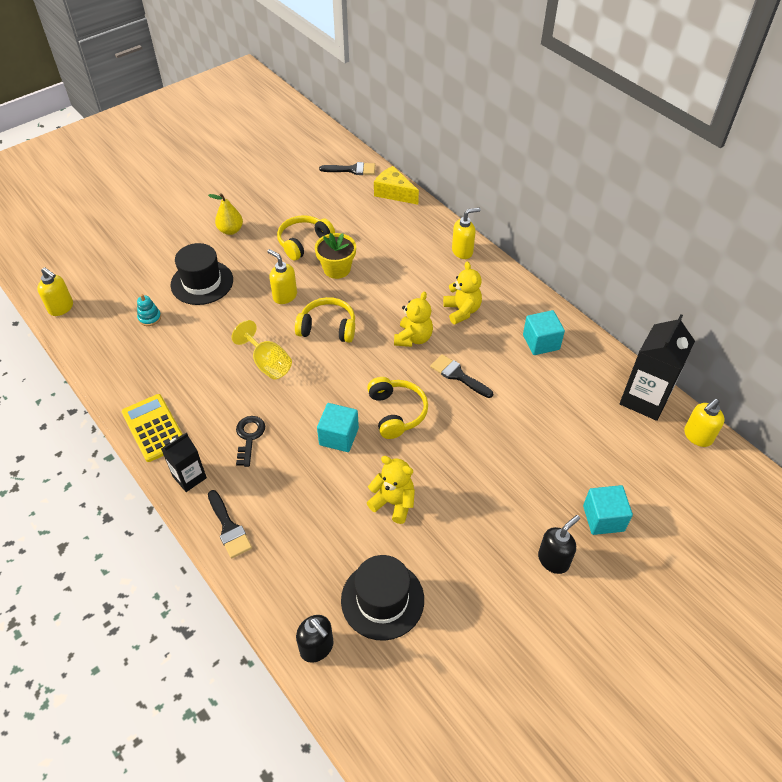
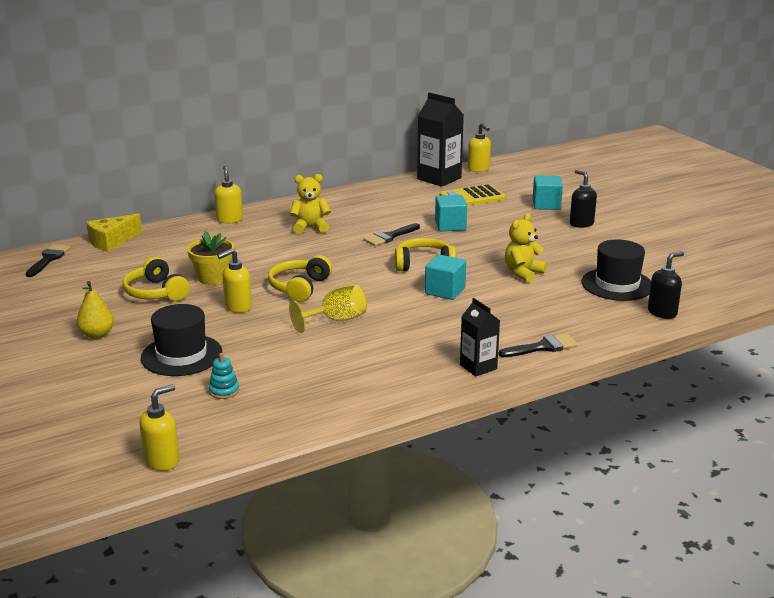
camera: 80 degrees left, 25 degrees down
yellow calculator [122,394,183,462] -> yellow calculator moved to [440,184,505,206]
black key [236,416,265,467] -> none
yellow teddy bear [394,292,433,347] -> none
turquoise cube [523,310,565,355] -> turquoise cube moved to [435,195,467,231]

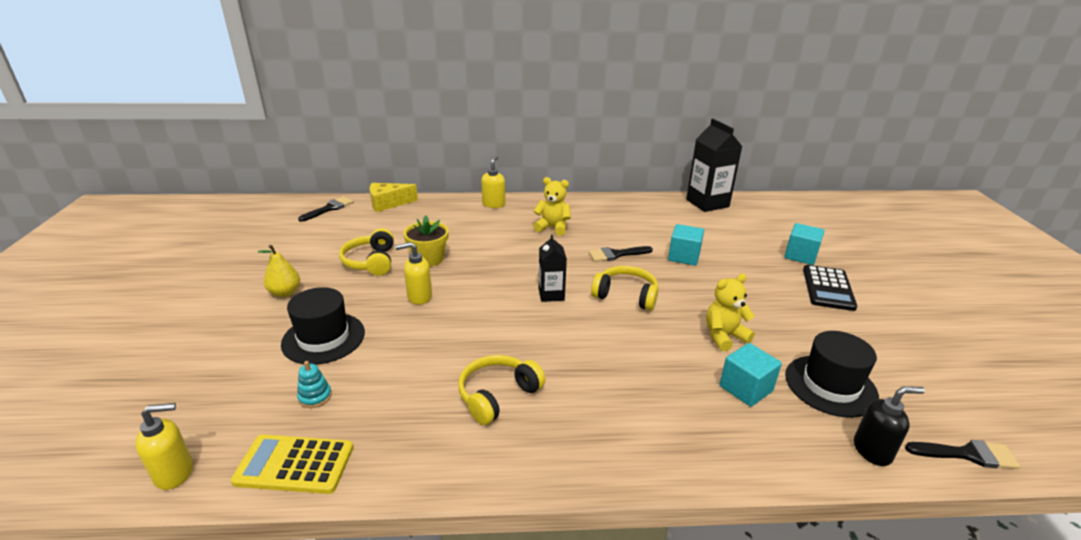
camera: 25 degrees right, 5 degrees up
yellow headphones [268,255,332,302] -> yellow headphones moved to [458,355,545,425]
yellow goblet [289,284,367,333] -> none
turquoise cube [425,254,466,300] -> turquoise cube moved to [720,343,782,407]
yellow calculator [440,184,505,206] -> yellow calculator moved to [231,434,354,494]
black carton [460,298,500,376] -> black carton moved to [539,234,567,302]
yellow soap dispenser [468,123,491,172] -> none
black brush [498,333,578,357] -> black brush moved to [905,440,1021,469]
black soap dispenser [570,170,597,228] -> black calculator [803,265,857,311]

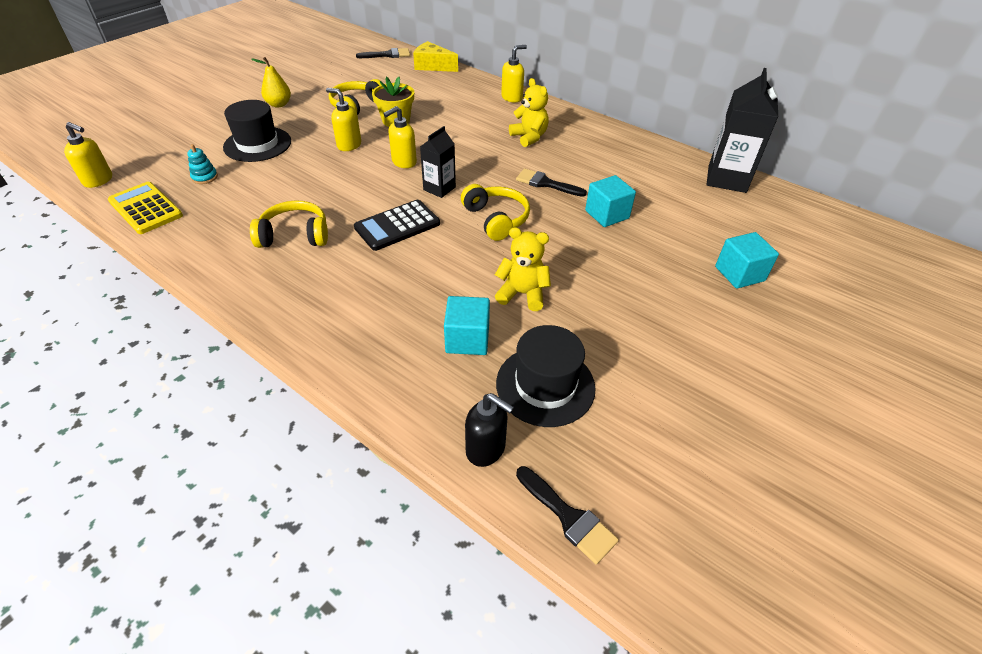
camera: 40 degrees right, 15 degrees up
black calculator [803,265,857,311] -> black calculator moved to [354,200,440,251]
none -> yellow soap dispenser [383,106,417,168]

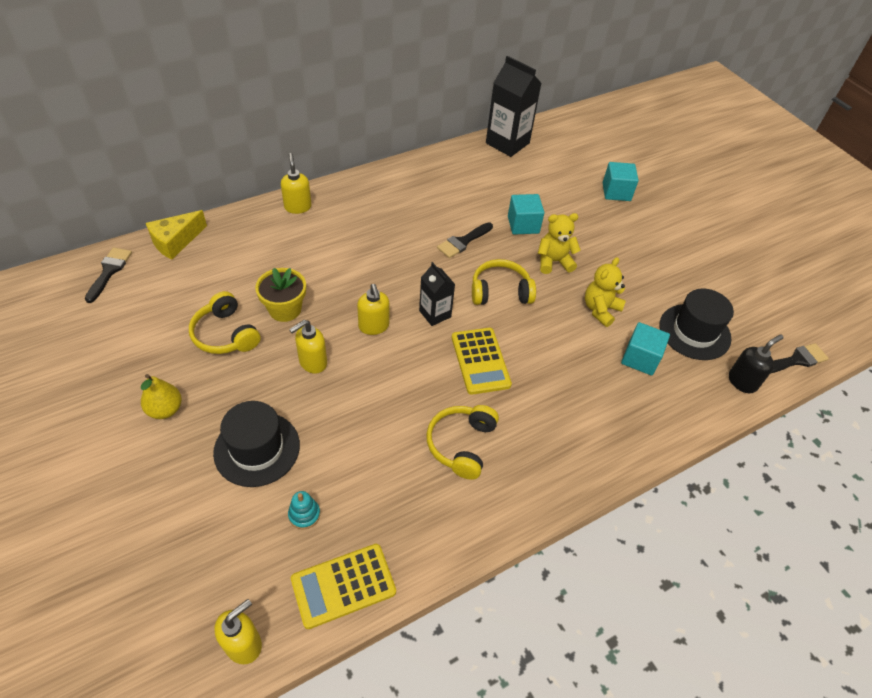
camera: 70 degrees left, 5 degrees up
black calculator [354,200,440,251] -> yellow calculator [452,328,512,395]
yellow teddy bear [509,78,549,147] -> yellow teddy bear moved to [538,213,581,274]

